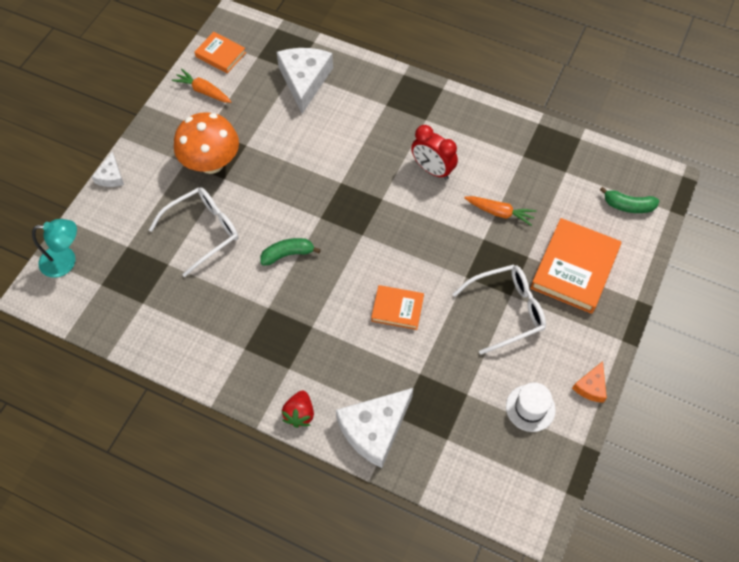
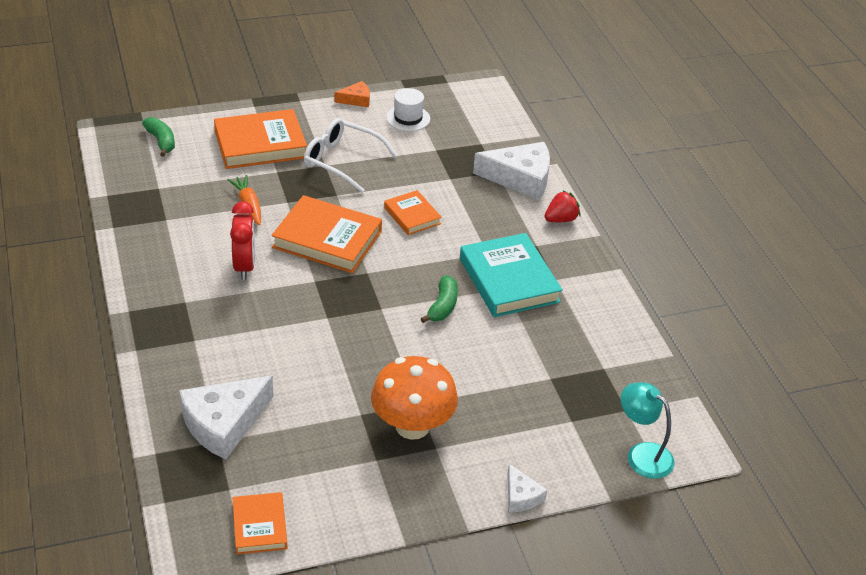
camera: 135 degrees left, 20 degrees down
white cheese [92,152,124,187] -> white cheese turned 105 degrees clockwise [508,464,547,512]
white glasses [149,187,239,277] -> none
orange carrot [172,69,231,103] -> none
green banana [260,238,321,266] -> green banana turned 105 degrees counterclockwise [421,275,458,323]
none -> orange book [271,195,382,273]
none -> turquoise book [460,233,563,317]

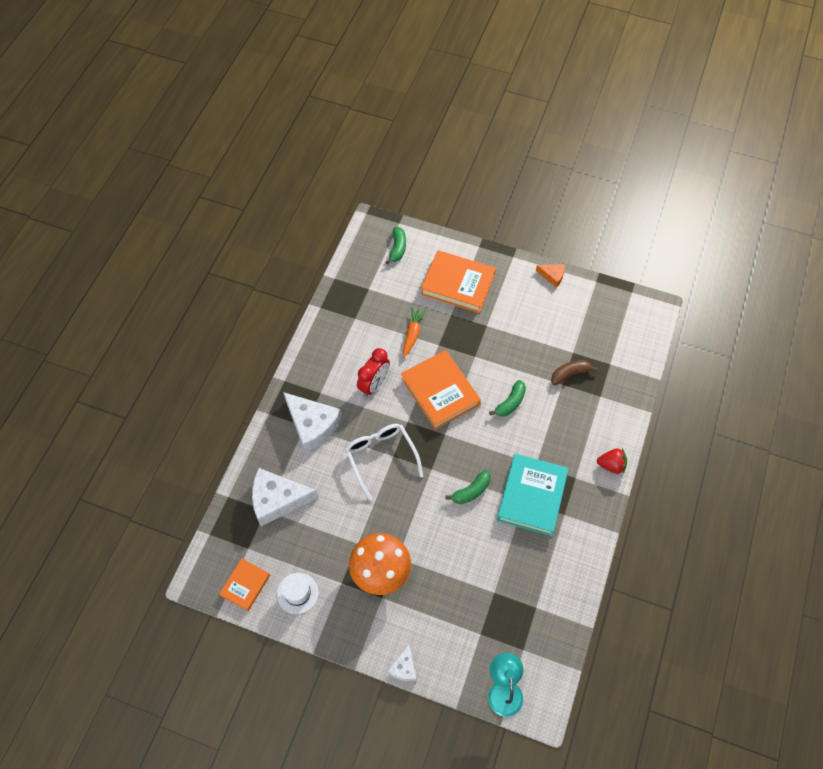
camera: 40 degrees right, 20 degrees up
white glasses [304,118,398,193] -> white glasses moved to [345,424,423,500]
orange book [384,190,442,235] -> green banana [489,380,526,416]
white hat [386,88,430,131] -> white hat moved to [277,573,318,614]
white cheese [473,142,550,200] -> white cheese moved to [283,392,342,452]
none -> brown banana [551,360,598,385]

